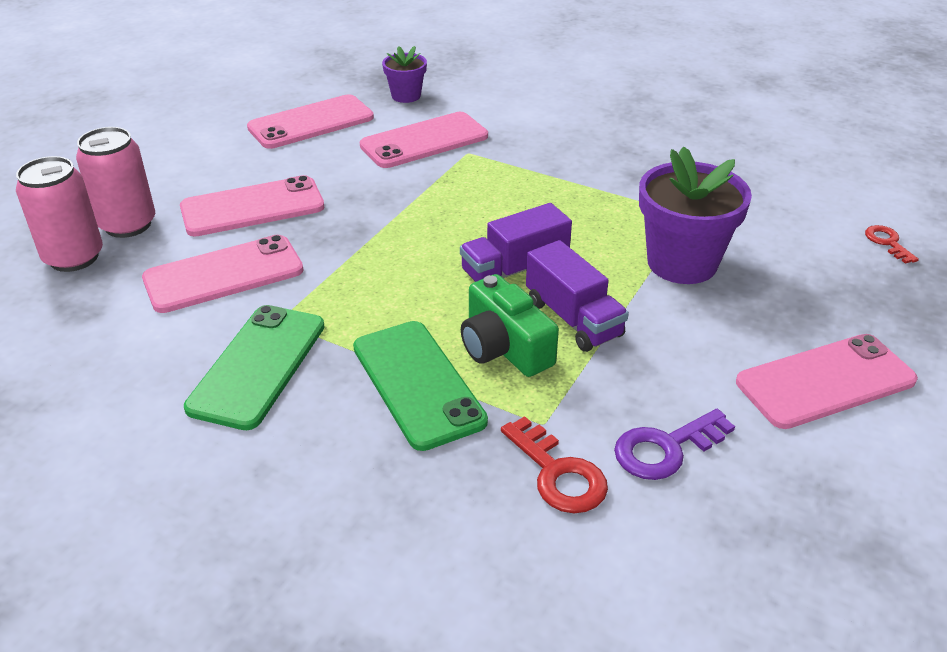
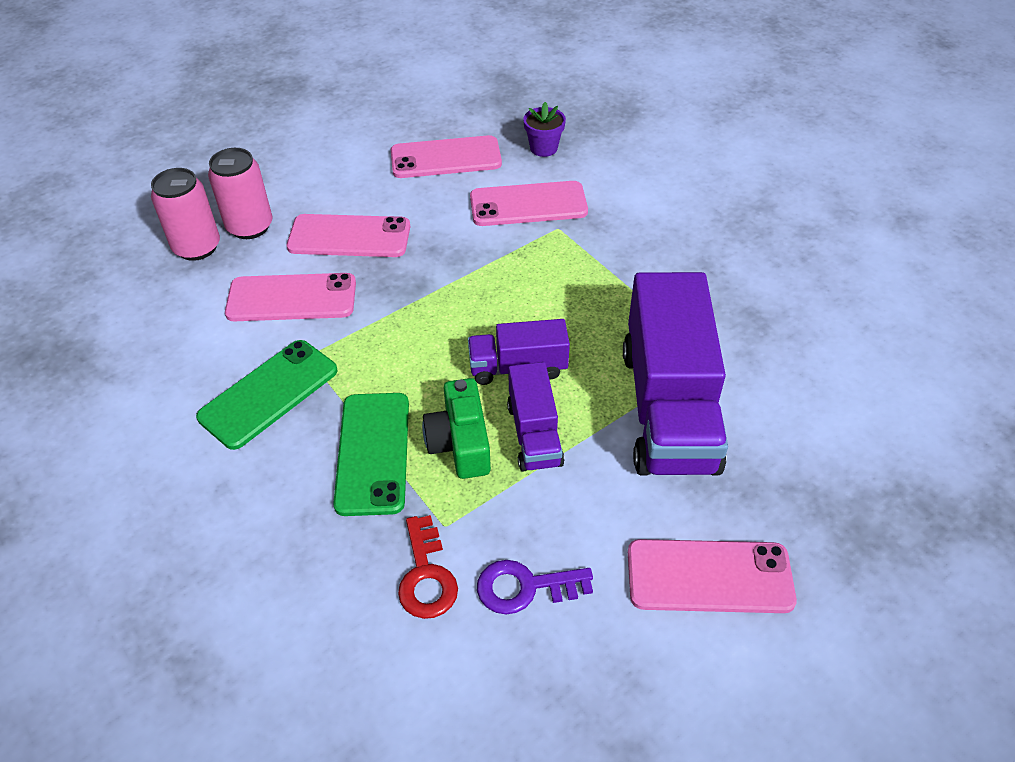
camera: 25 degrees right, 10 degrees up
purple flower pot [639,146,752,284] -> purple truck [623,272,728,476]
red key [865,225,919,264] -> none

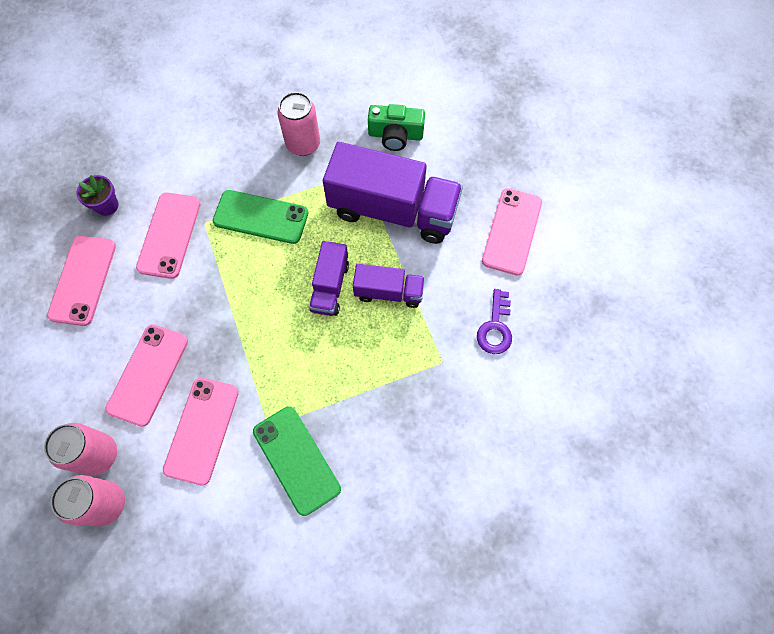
camera: 75 degrees left, 20 degrees up
green phone [333,393,409,516] -> green phone moved to [213,190,308,244]
red key [398,515,458,619] -> none
green camera [422,378,491,479] -> green camera moved to [368,104,425,151]
none -> pink can [277,92,320,156]

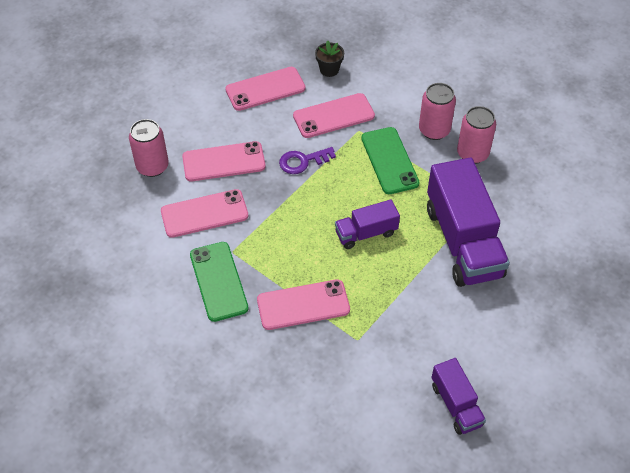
camera: 60 degrees right, 15 degrees down
pink can [51,475,125,526] -> pink can moved to [419,83,456,140]
purple flower pot [76,175,119,216] -> black flower pot [315,40,344,77]
green phone [253,406,341,516] -> green phone turned 45 degrees counterclockwise [190,242,249,322]
purple truck [353,264,425,308] -> purple truck moved to [432,358,486,435]
green camera [368,104,425,151] -> none
purple key [477,289,512,354] -> purple key moved to [279,147,336,174]
pink phone [482,188,542,275] -> pink phone moved to [257,279,350,330]

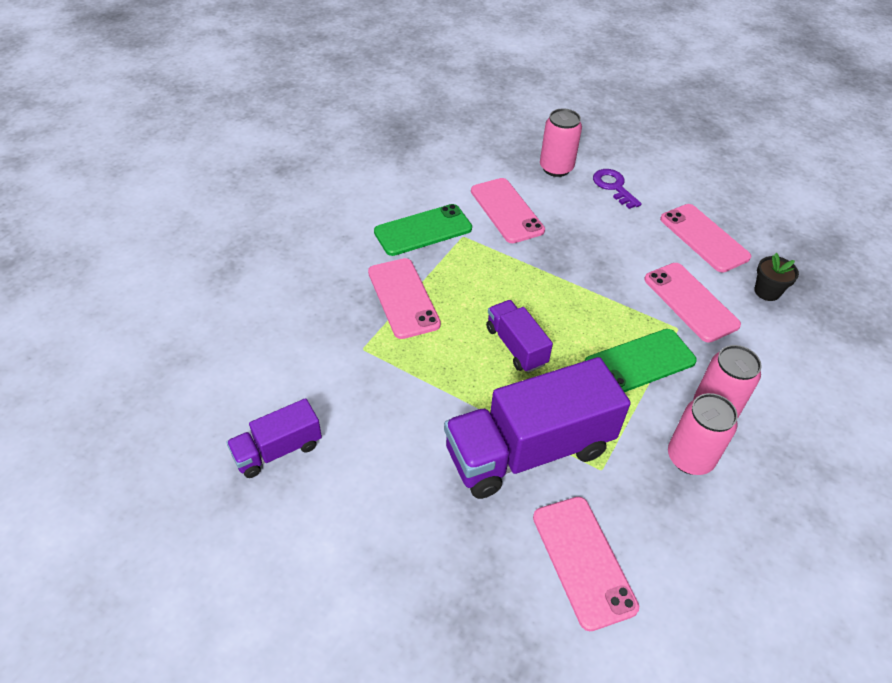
camera: 80 degrees right, 5 degrees down
pink phone [182,141,266,182] -> pink phone moved to [533,497,639,631]
purple key [279,147,336,174] -> purple key moved to [593,169,642,209]

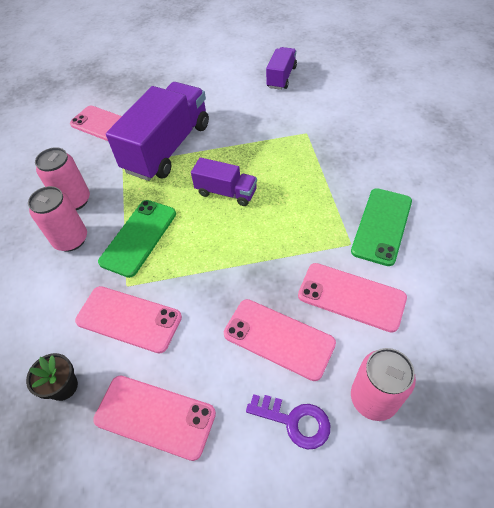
camera: 145 degrees right, 5 degrees up
pink phone [368,258,441,339] -> pink phone moved to [224,299,336,381]

